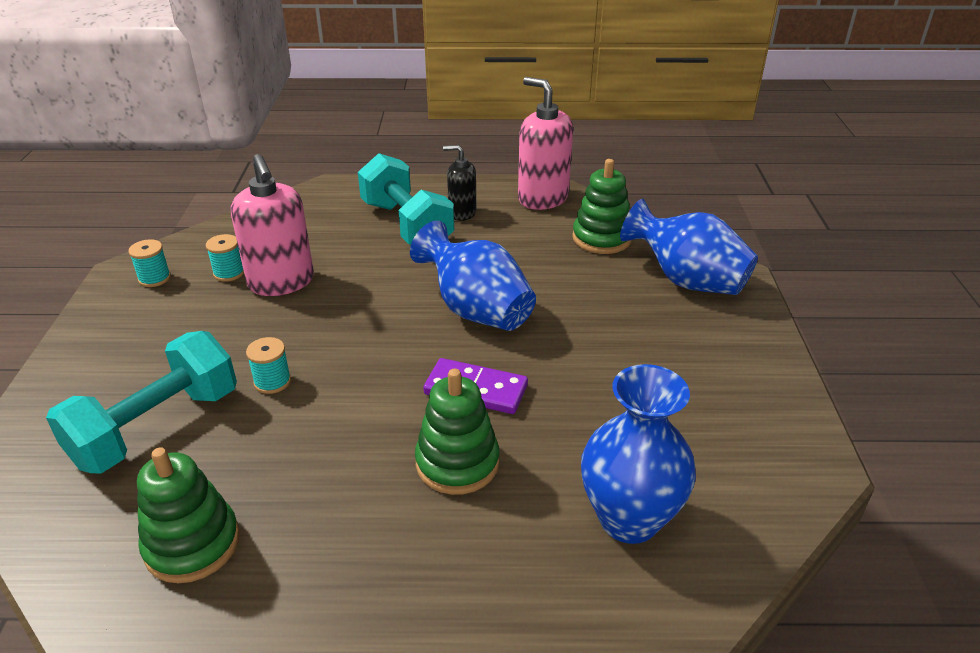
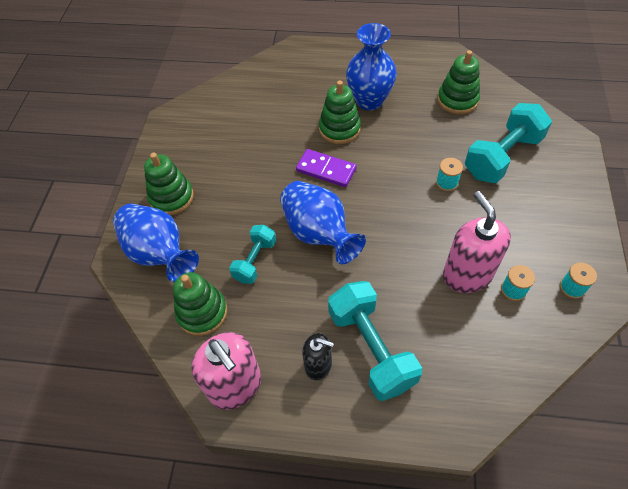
camera: 170 degrees left, 20 degrees up
blue vase [581,364,696,544] -> blue vase moved to [346,23,397,110]
none -> green stacking toy [144,153,194,215]
none -> turquoise dumbbell [229,225,276,284]

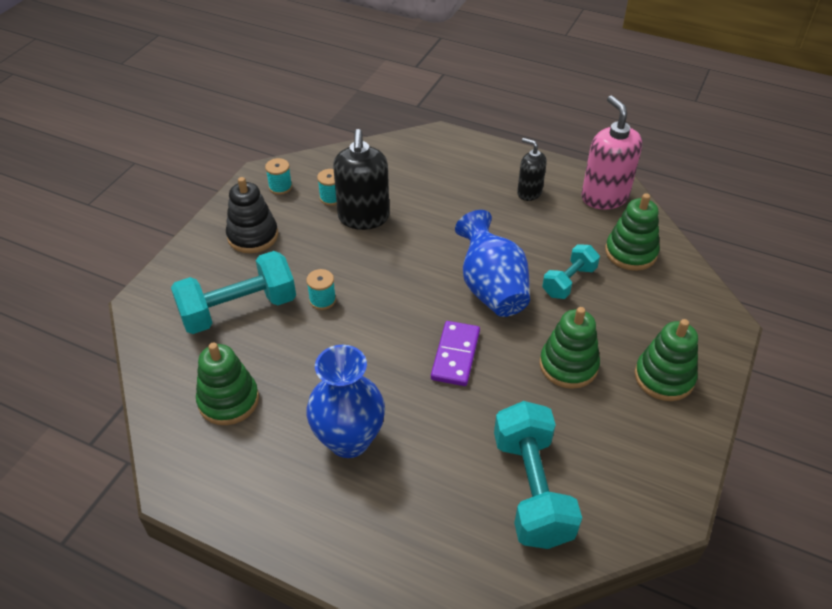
camera: 165 degrees left, 10 degrees down
blue vase [113,203,199,282] -> none
purple domino [296,149,357,187] -> purple domino turned 60 degrees clockwise [431,321,480,386]
green stacking toy [319,81,361,144] -> green stacking toy moved to [540,307,600,389]
turquoise dumbbell [328,281,422,401] -> turquoise dumbbell moved to [494,401,582,549]
pink soap dispenser [443,191,511,293] -> black soap dispenser [333,129,389,230]
none -> black stacking toy [226,177,278,253]

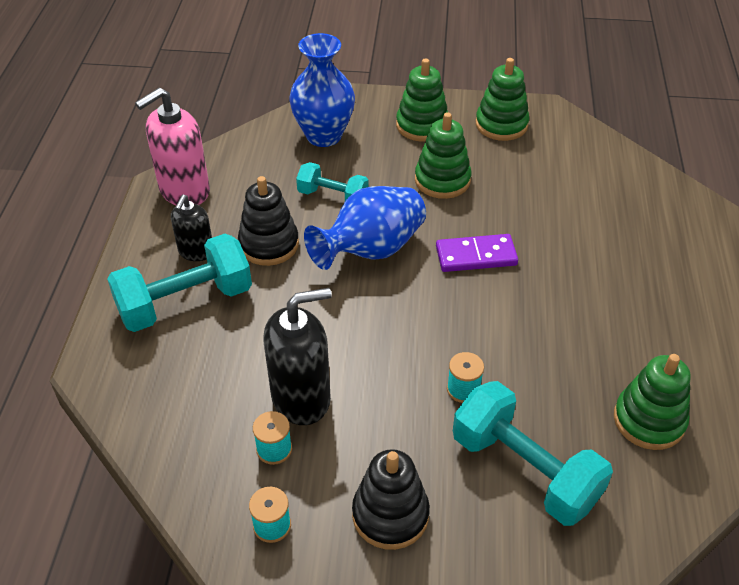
camera: 110 degrees left, 0 degrees up
blue vase [306,345,385,458] -> blue vase moved to [289,33,355,147]
turquoise dumbbell [494,401,582,549] -> turquoise dumbbell moved to [107,234,252,332]
green stacking toy [605,193,660,271] -> green stacking toy moved to [476,58,529,141]
none -> black stacking toy [238,176,299,266]

